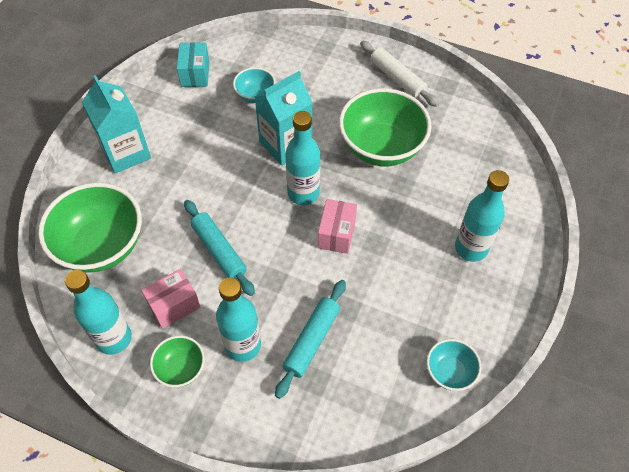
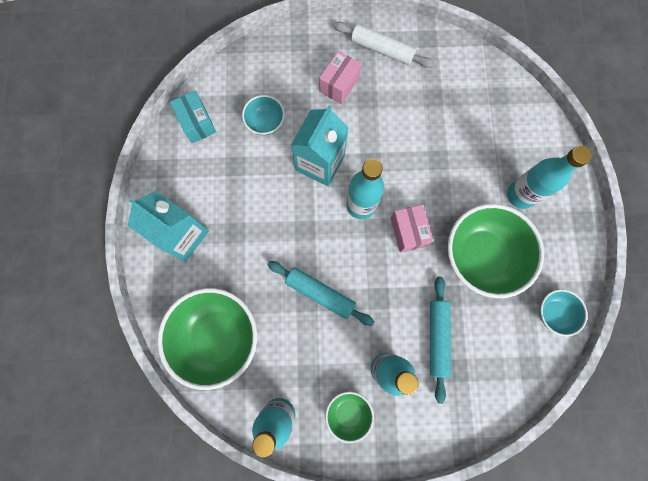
camera: 25 degrees left, 20 degrees up
pink box [141,269,200,329] -> pink box moved to [319,51,361,104]
green bowl [339,88,431,166] -> green bowl moved to [448,204,544,298]

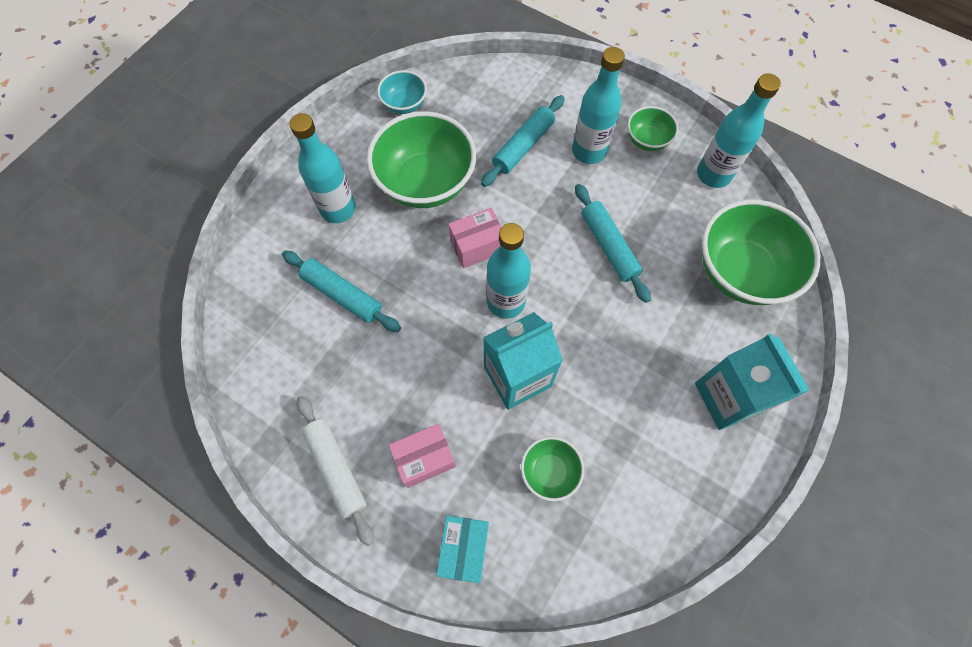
camera: 145 degrees left, 10 degrees down
turquoise box [170,91,216,143] -> turquoise box moved to [436,515,489,583]
turquoise bowl [242,95,285,135] -> green bowl [521,437,584,501]
pink box [391,205,433,253] -> pink box turned 45 degrees clockwise [448,208,502,268]
none -> turquoise rolling pin [282,250,401,332]

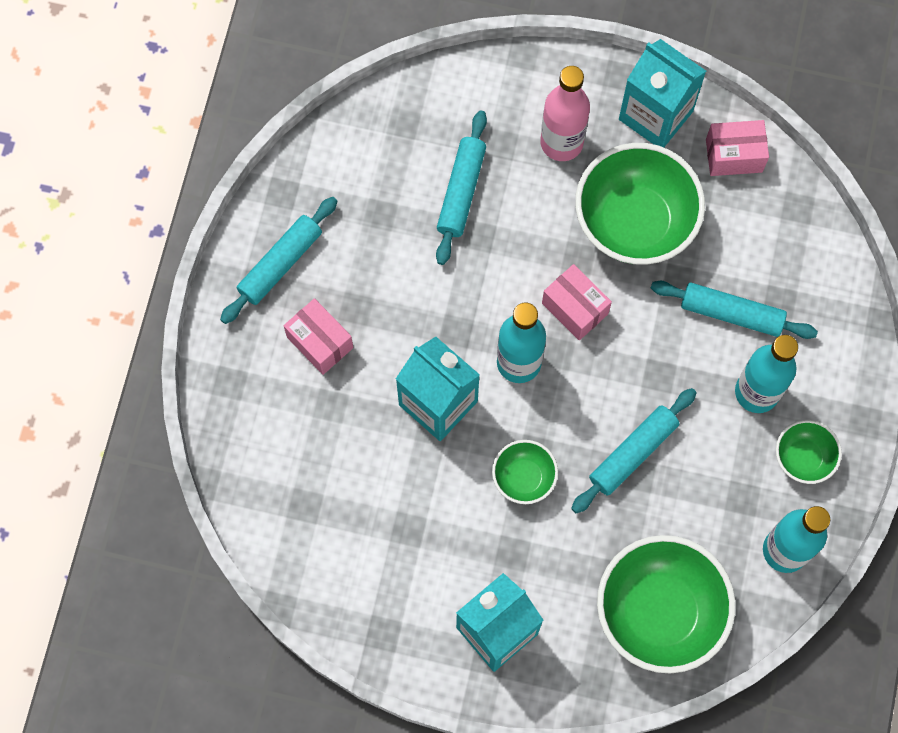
camera: 70 degrees right, 5 degrees up
turquoise bottle [289,113,356,223] -> pink bottle [540,66,590,161]
white rolling pin [297,396,374,546] -> turquoise rolling pin [220,197,337,324]
turquoise bowl [377,70,427,114] -> pink box [706,120,769,176]
turquoise box [436,515,489,583] -> none
green bowl [521,437,584,501] -> green bowl moved to [492,440,558,504]
none -> turquoise carton [619,39,706,147]

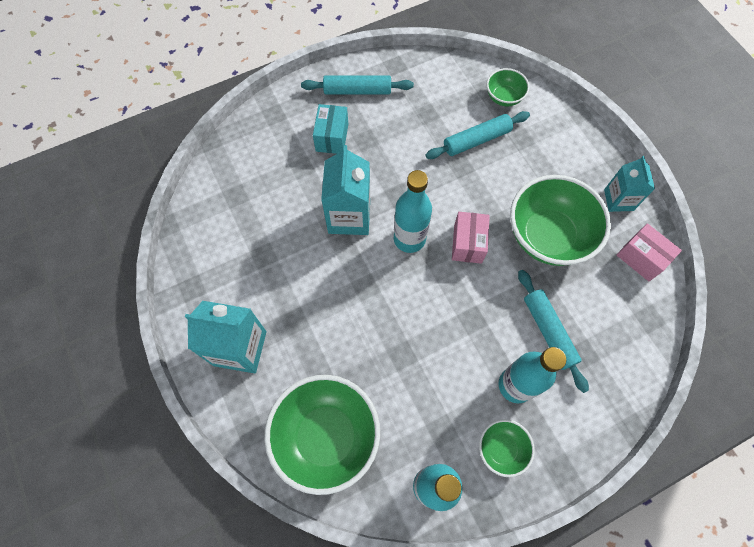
camera: 50 degrees right, 5 degrees down
pink box [284,298,353,375] -> turquoise box [313,104,348,154]
green bowl [492,440,558,504] -> green bowl moved to [486,68,530,106]
pink bottle [540,66,590,161] -> none
turquoise rolling pin [571,388,697,513] -> none
turquoise carton [619,39,706,147] -> turquoise carton [604,156,655,212], size x0.64

